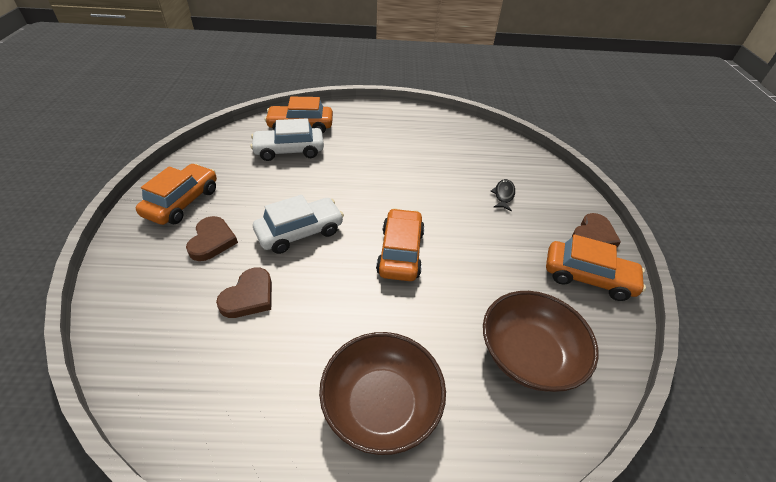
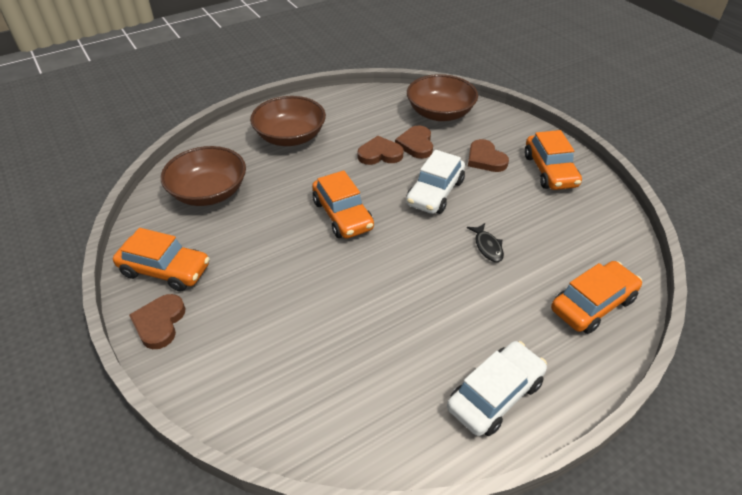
camera: 150 degrees right, 0 degrees up
white car [250,118,324,161] -> white car moved to [447,341,547,436]
black fish [490,179,515,211] -> black fish moved to [467,223,504,262]
orange car [546,234,646,301] -> orange car turned 150 degrees counterclockwise [113,228,210,292]
none -> brown heart [357,136,404,165]
none -> brown bowl [407,74,478,121]

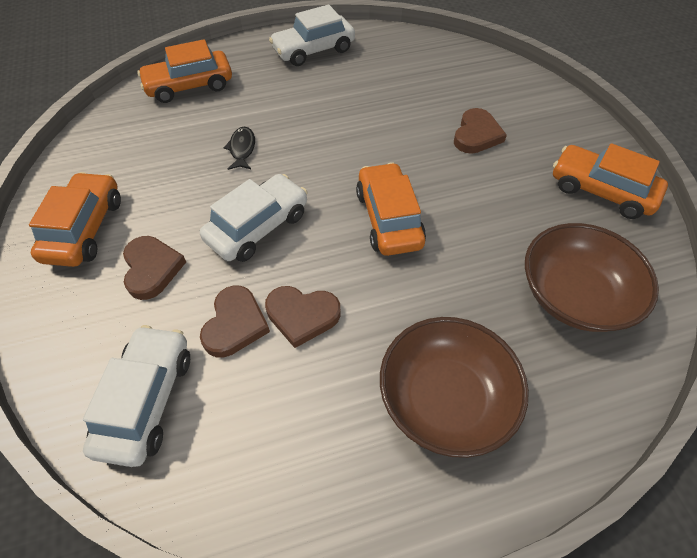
camera: 165 degrees left, 10 degrees up
brown heart [129,294,186,349] -> brown heart moved to [454,108,507,154]
brown bowl [407,74,478,121] -> white car [83,325,190,467]

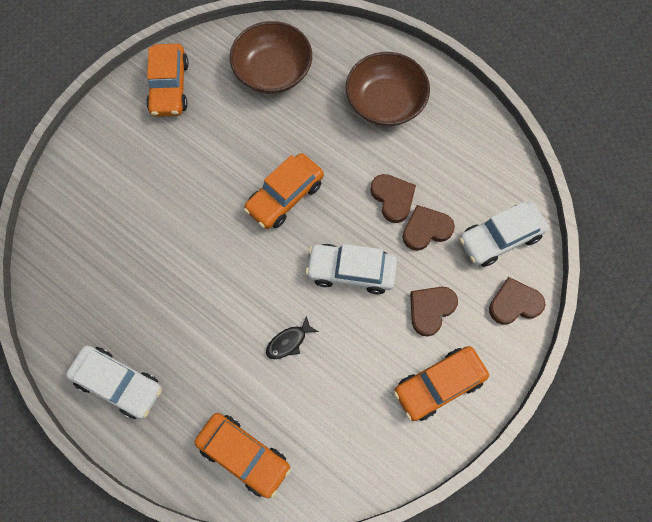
camera: 125 degrees left, 15 degrees up
brown heart [454,108,507,154] -> brown heart moved to [489,277,546,325]

